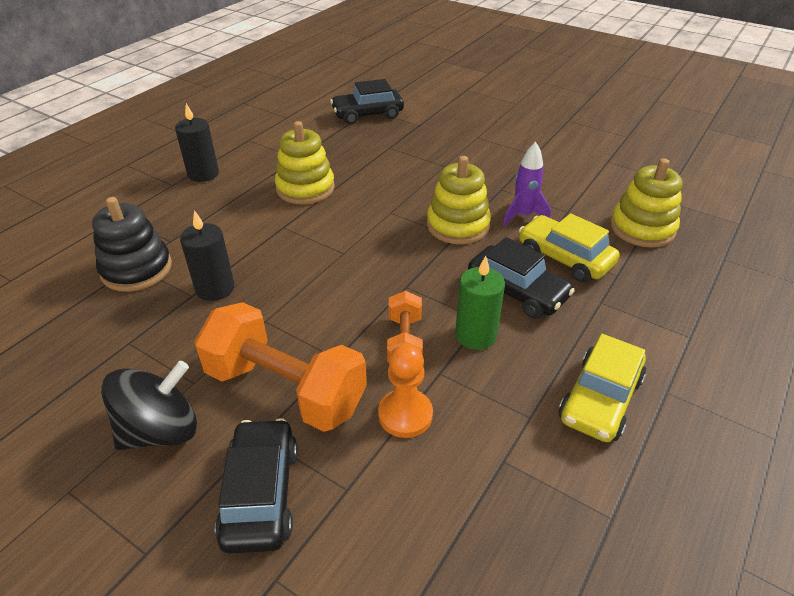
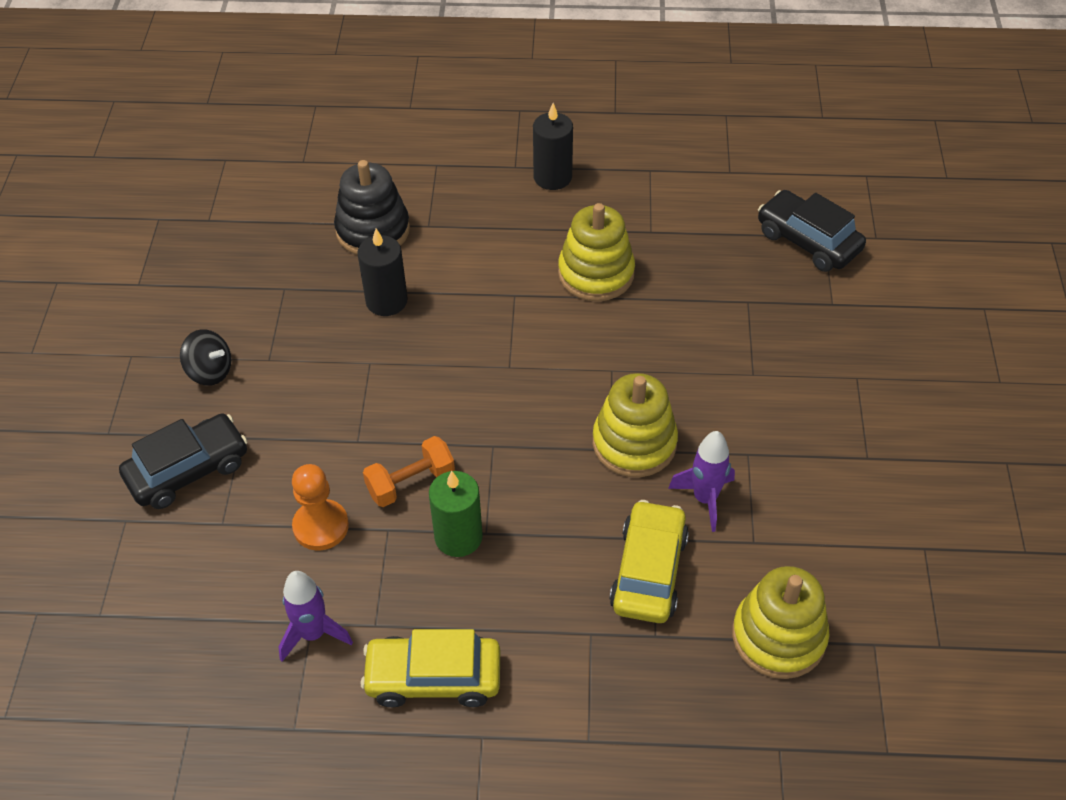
camera: 60 degrees right, 10 degrees up
black spinning top [101,361,197,450] -> black spinning top [180,329,231,386], size x0.62
orange dumbbell [194,302,367,432] -> none
black car [468,237,575,319] -> none
none -> purple rocket [278,571,353,662]

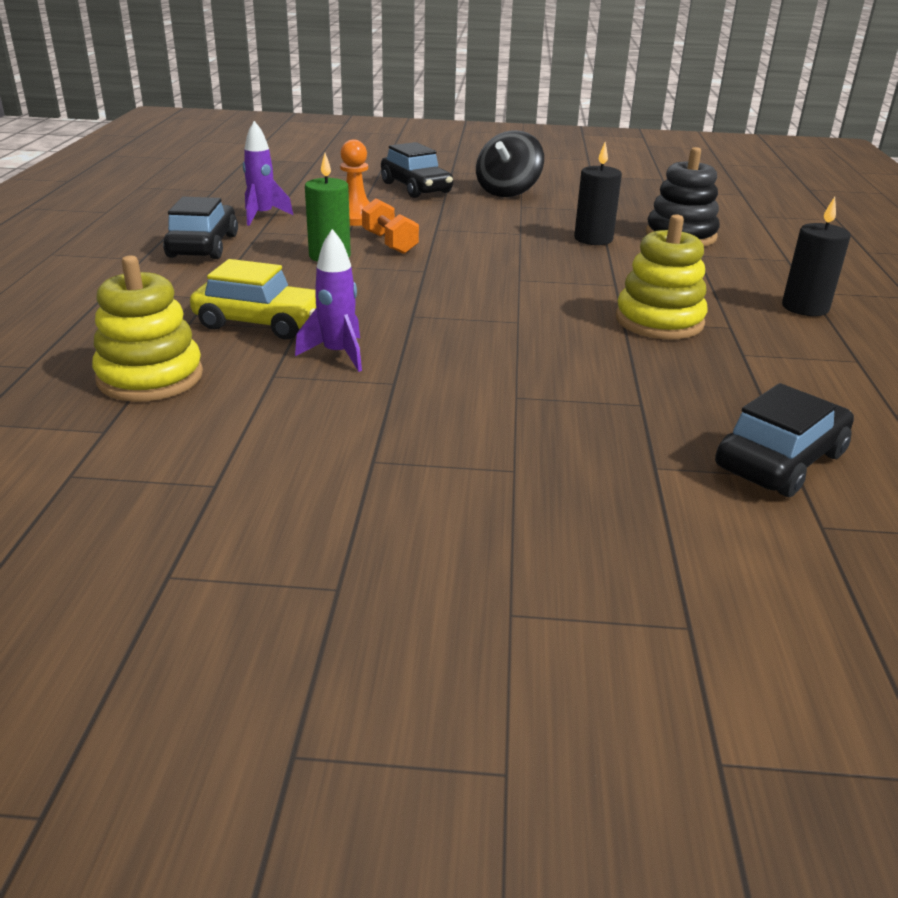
camera: 90 degrees right, 20 degrees down
black spinning top [180,329,231,386] -> black spinning top [476,130,544,197], size x1.61
yellow car [360,629,500,707] -> black car [163,197,238,259]
yellow stacking toy [593,373,678,477] -> none

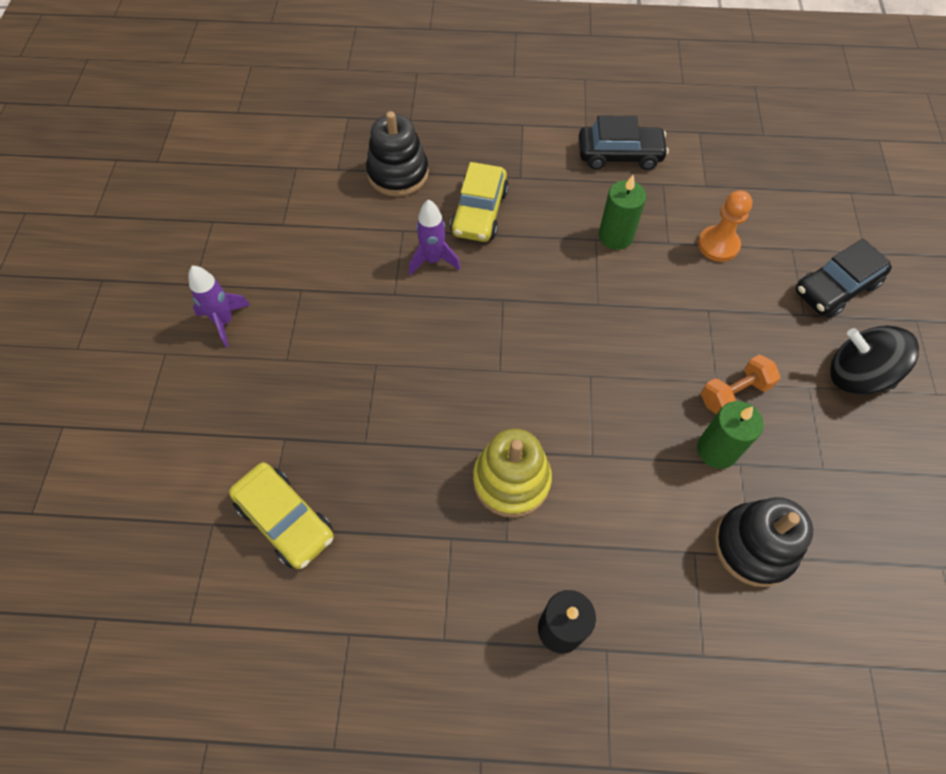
camera: 90 degrees right, 30 degrees up
yellow stacking toy [92,255,203,402] -> black stacking toy [366,111,429,196]
purple rocket [243,121,294,226] -> purple rocket moved to [188,266,250,347]
orange dumbbell [362,198,419,254] -> orange dumbbell moved to [701,355,781,415]
black candle [574,142,622,245] -> green candle [697,401,764,469]
black car [715,383,854,497] -> yellow car [229,462,334,569]

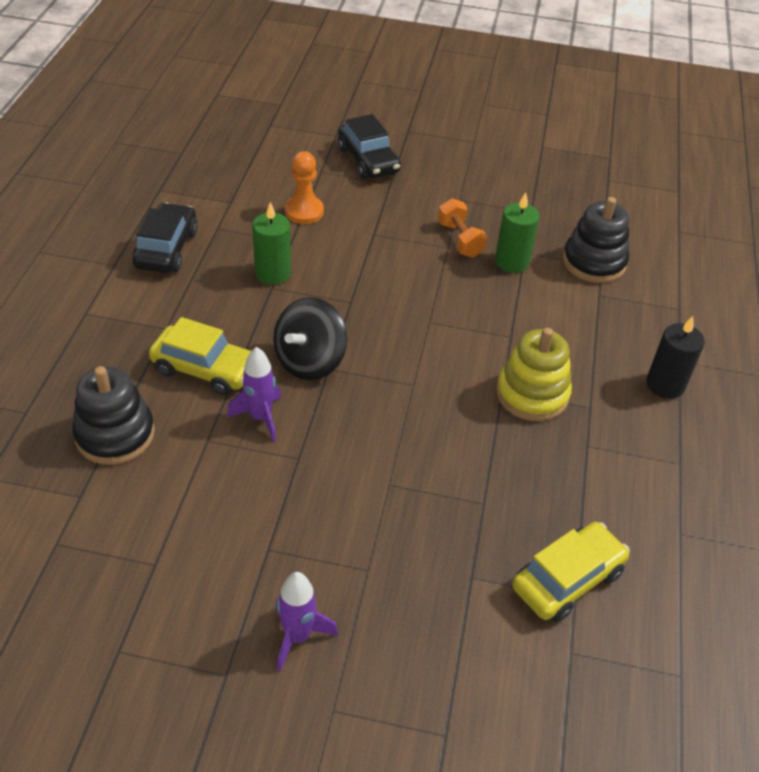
camera: 85 degrees left, 15 degrees down
black spinning top [830,326,919,395] -> black spinning top moved to [273,297,348,380]

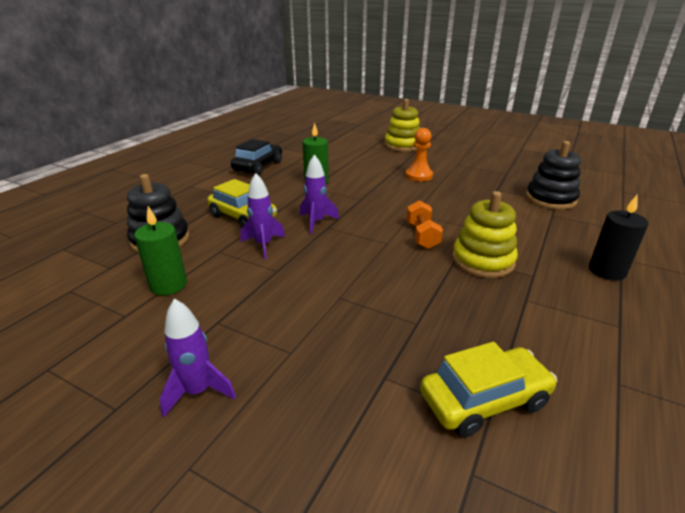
camera: 20 degrees right, 15 degrees down
black spinning top [273,297,348,380] -> purple rocket [300,154,339,234]
orange pawn [285,151,324,224] -> orange pawn moved to [405,128,433,181]
black car [338,114,401,179] -> yellow stacking toy [385,99,420,152]
orange dumbbell [438,198,488,258] -> orange dumbbell moved to [406,200,443,249]
green candle [495,192,540,273] -> green candle moved to [134,206,187,295]

